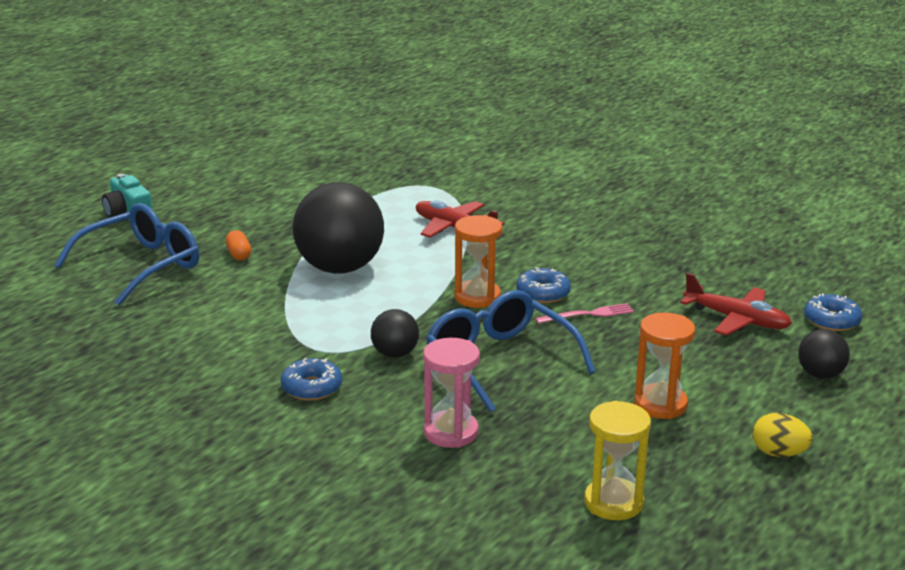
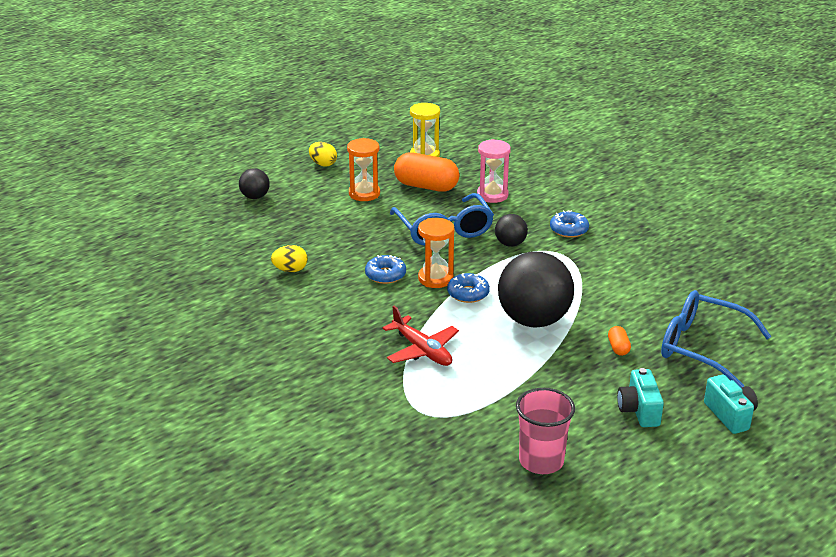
camera: 165 degrees left, 5 degrees up
blue glasses [54,203,199,306] -> blue glasses turned 60 degrees clockwise [661,290,772,388]
pink fork [535,303,634,324] -> none
red plane [680,273,792,336] -> none
blue donut [804,293,862,331] -> blue donut moved to [447,273,490,303]
none -> yellow egg [271,245,308,272]
none -> orange capsule [394,153,459,192]
none -> pink cup [516,388,575,474]
none -> turquoise camera [617,368,664,427]

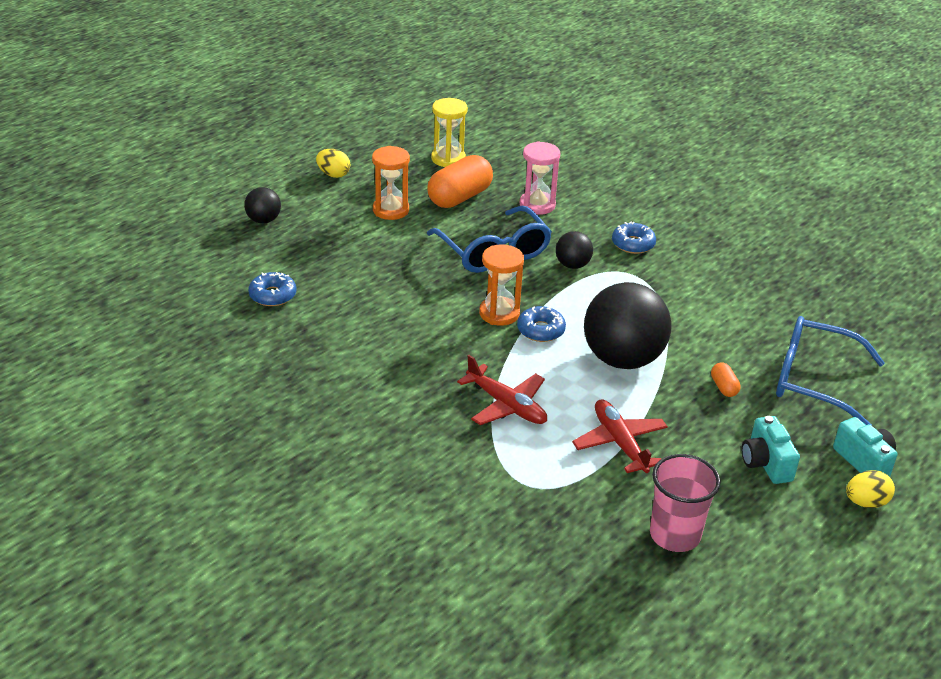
camera: 10 degrees left, 5 degrees up
yellow egg [271,245,308,272] -> yellow egg moved to [846,470,895,508]
blue donut [365,255,406,284] -> blue donut moved to [248,272,297,306]
orange capsule [394,153,459,192] -> orange capsule turned 60 degrees counterclockwise [427,155,493,208]
none -> red plane [572,399,668,473]

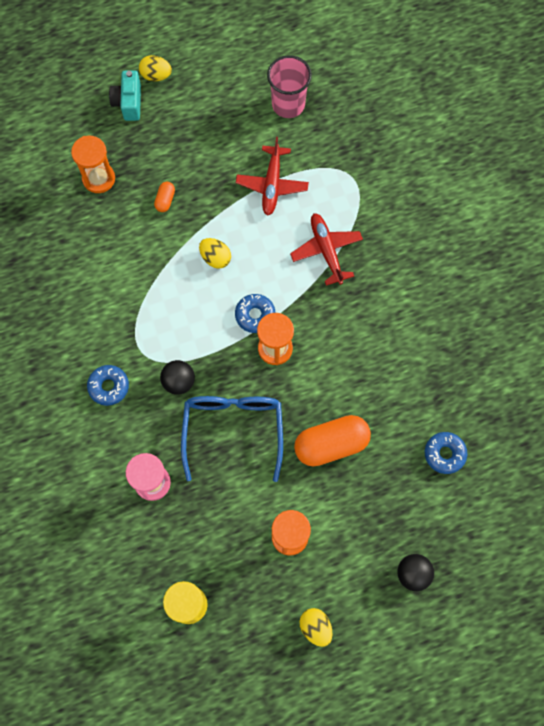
camera: 150 degrees left, 35 degrees up
orange capsule [427,155,493,208] -> orange capsule moved to [294,415,371,466]
black ball [584,282,672,369] -> yellow egg [199,238,231,269]
turquoise camera [742,416,800,484] -> none
blue glasses [776,316,885,425] -> orange hourglass [71,136,115,193]

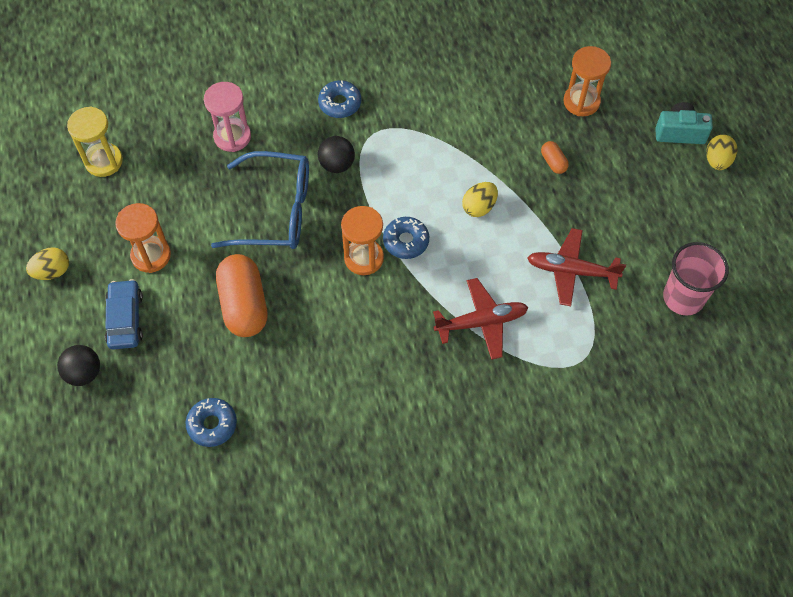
camera: 95 degrees right, 10 degrees down
orange capsule [154,182,175,212] -> orange capsule turned 45 degrees clockwise [541,141,569,174]
none -> blue car [105,279,143,350]

